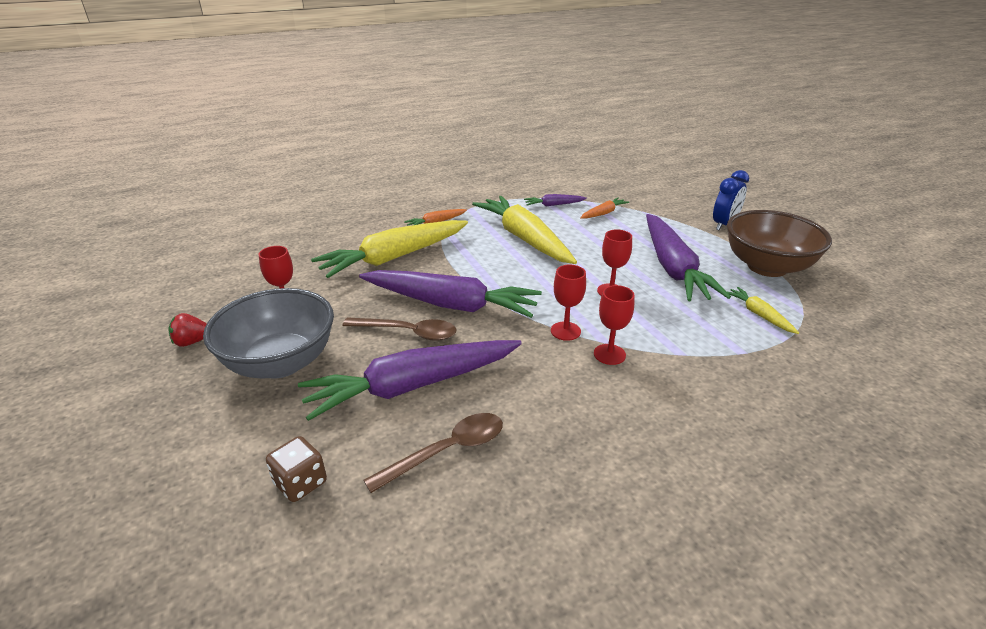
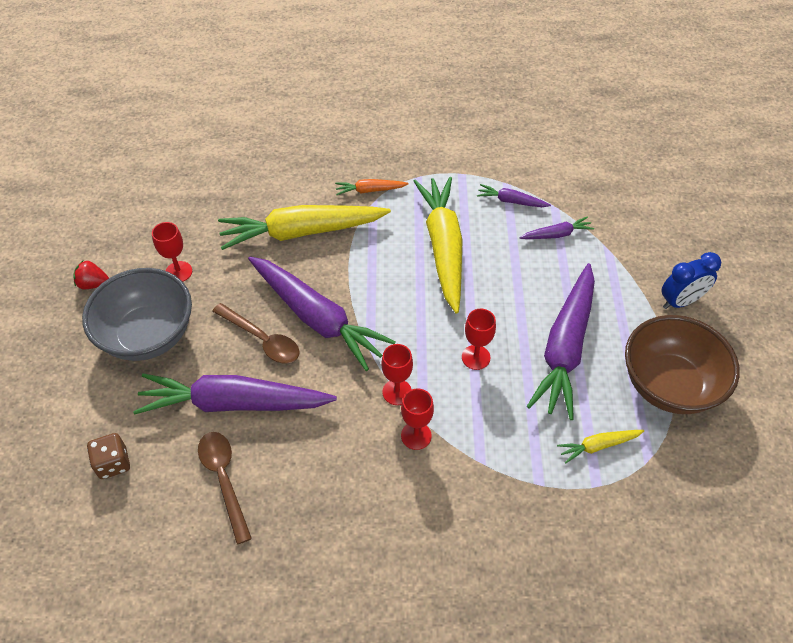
camera: 25 degrees right, 20 degrees up
brown spoon [363,413,503,493] -> brown spoon turned 105 degrees counterclockwise [198,432,252,545]
orange carrot [580,197,629,219] -> purple carrot [520,216,594,239]
yellow carrot [728,287,799,334] -> yellow carrot turned 105 degrees counterclockwise [557,430,644,464]

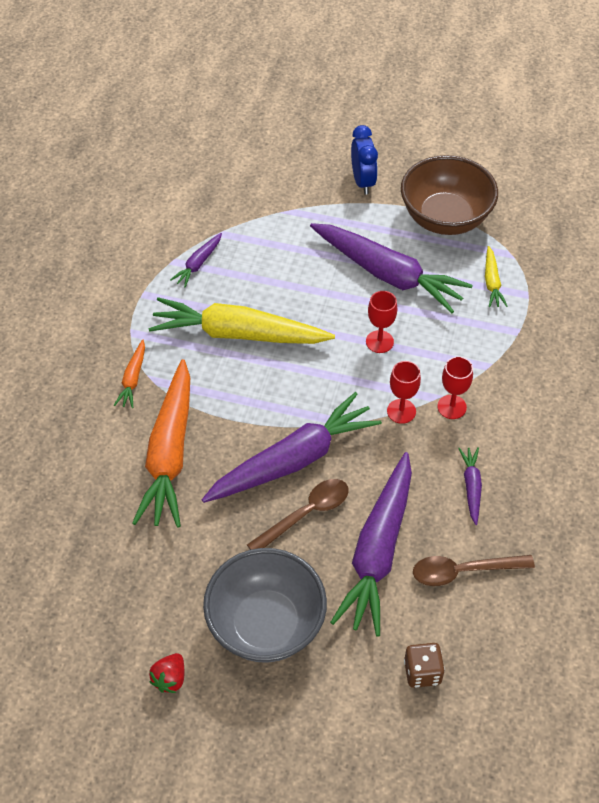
camera: 75 degrees left, 0 degrees up
red goblet [152,222,192,282] -> none
yellow carrot [218,205,391,250] -> orange carrot [132,359,190,528]
purple carrot [520,216,594,239] -> purple carrot moved to [458,448,482,525]

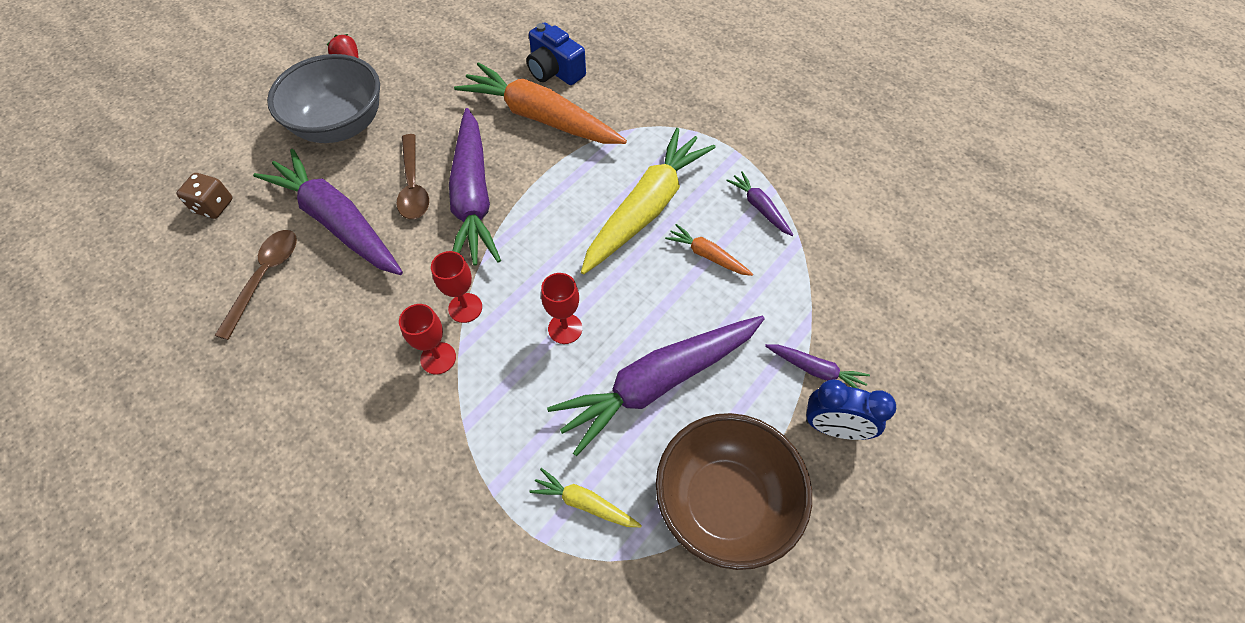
camera: 115 degrees right, 5 degrees up
orange carrot [114,340,145,408] -> orange carrot moved to [665,224,753,276]
purple carrot [458,448,482,525] -> purple carrot moved to [765,344,870,389]
none -> blue camera [526,22,586,85]

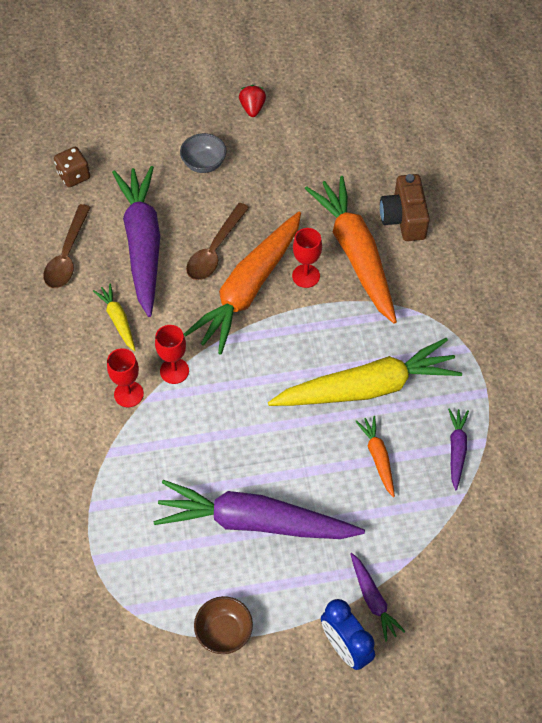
camera: 40 degrees right, 0 degrees up
brown spoon [214,230,297,340] -> brown spoon turned 135 degrees clockwise [43,204,91,288]
grey bowl [267,54,380,143] -> grey bowl [180,133,226,173], size x0.48
purple carrot [449,108,501,266] -> orange carrot [184,212,301,355]
blue camera [526,22,586,85] -> brown camera [380,174,430,241]
yellow carrot [529,468,642,527] -> yellow carrot moved to [93,283,135,351]
red goblet [541,273,582,344] -> red goblet moved to [292,228,322,288]
brown bowl [656,413,812,570] -> brown bowl [194,596,253,654], size x0.48

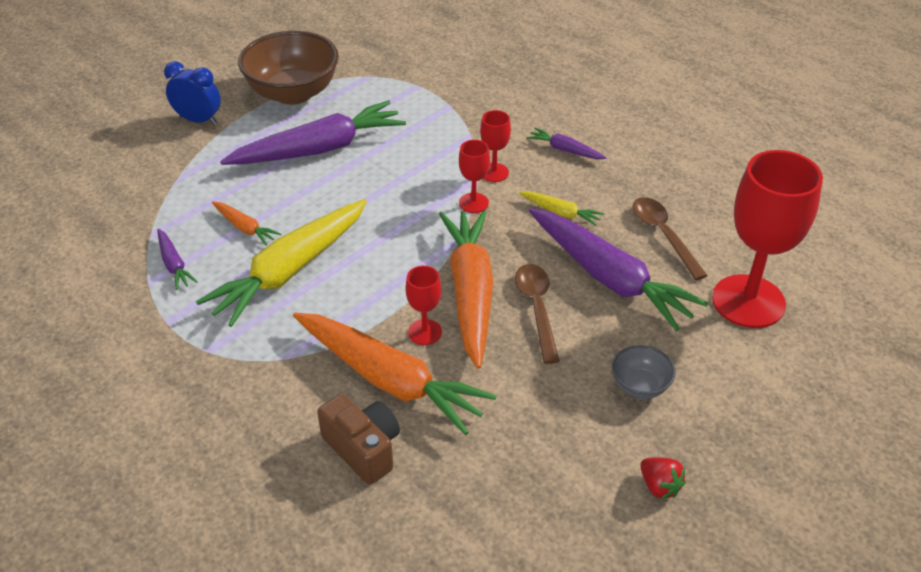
camera: 145 degrees right, 15 degrees down
brown dice [54,147,90,187] -> red goblet [712,150,823,328]
brown bowl [194,596,253,654] -> brown bowl [238,31,339,105], size x2.09
purple carrot [350,553,406,642] -> purple carrot moved to [527,128,606,159]

